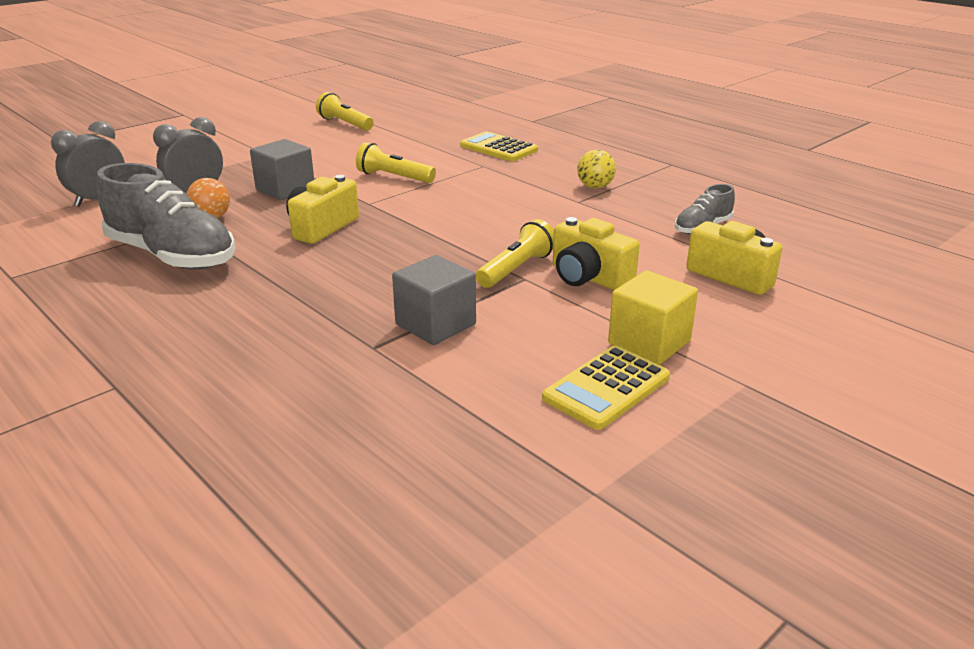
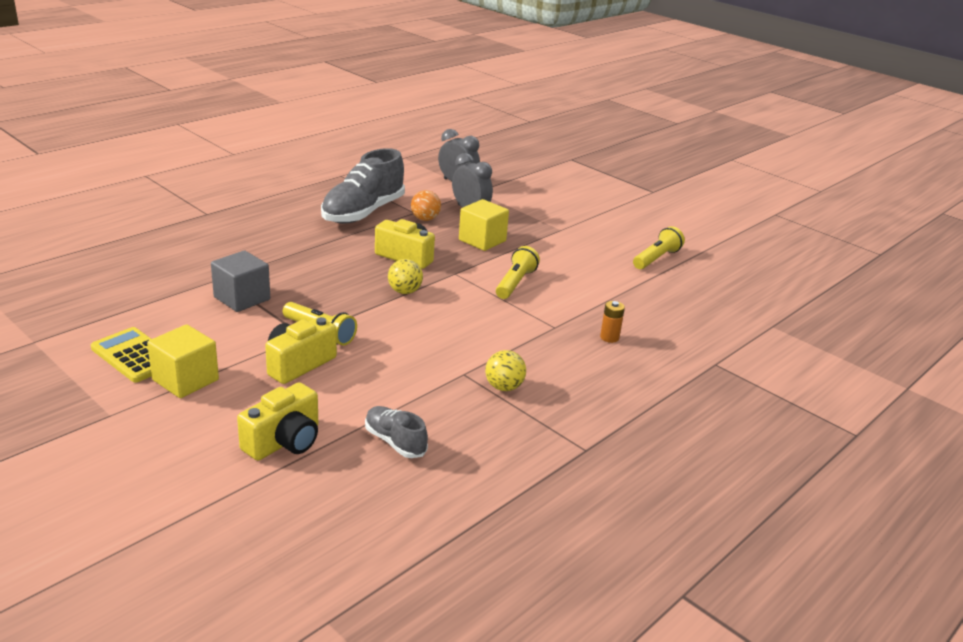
camera: 85 degrees right, 0 degrees up
grey cube [250,139,314,200] -> yellow cube [459,199,509,251]
yellow calculator [460,132,538,161] -> orange battery [600,301,625,343]
none -> yellow ball [388,259,423,294]

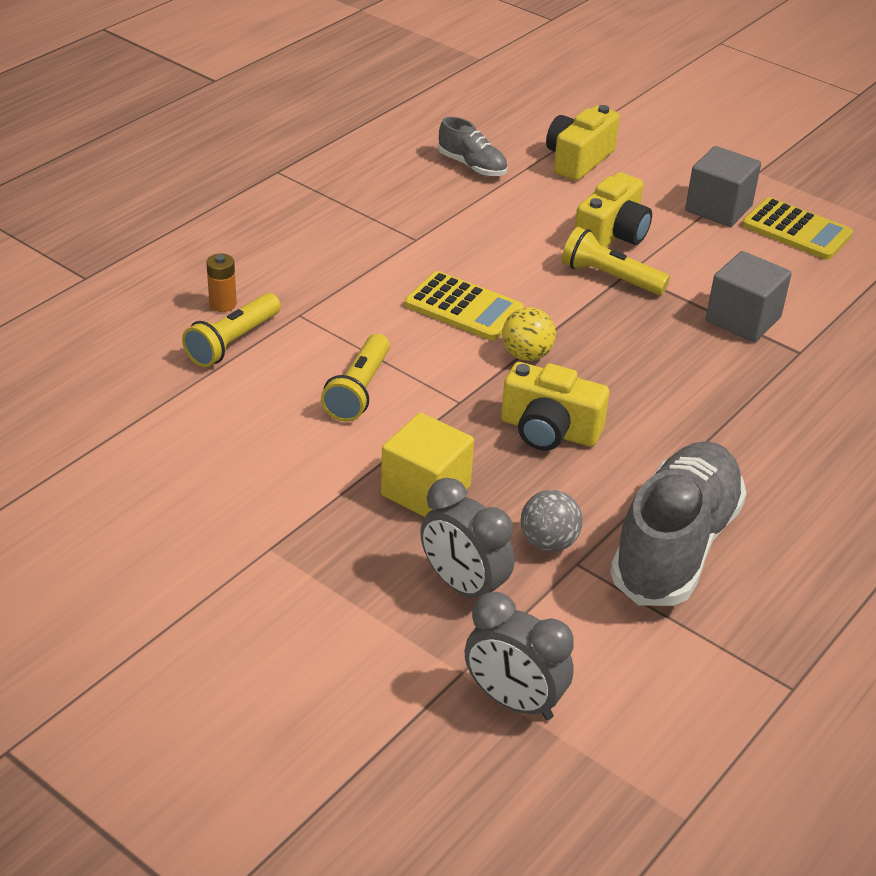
camera: 175 degrees right, 10 degrees up
yellow cube [147,324,219,398] -> grey cube [685,146,761,227]
orange ball [411,190,441,221] -> grey ball [520,490,583,552]
yellow ball [485,350,526,391] -> none
yellow flashlight [633,226,685,269] -> yellow flashlight moved to [182,293,281,367]
none -> yellow calculator [405,271,524,340]

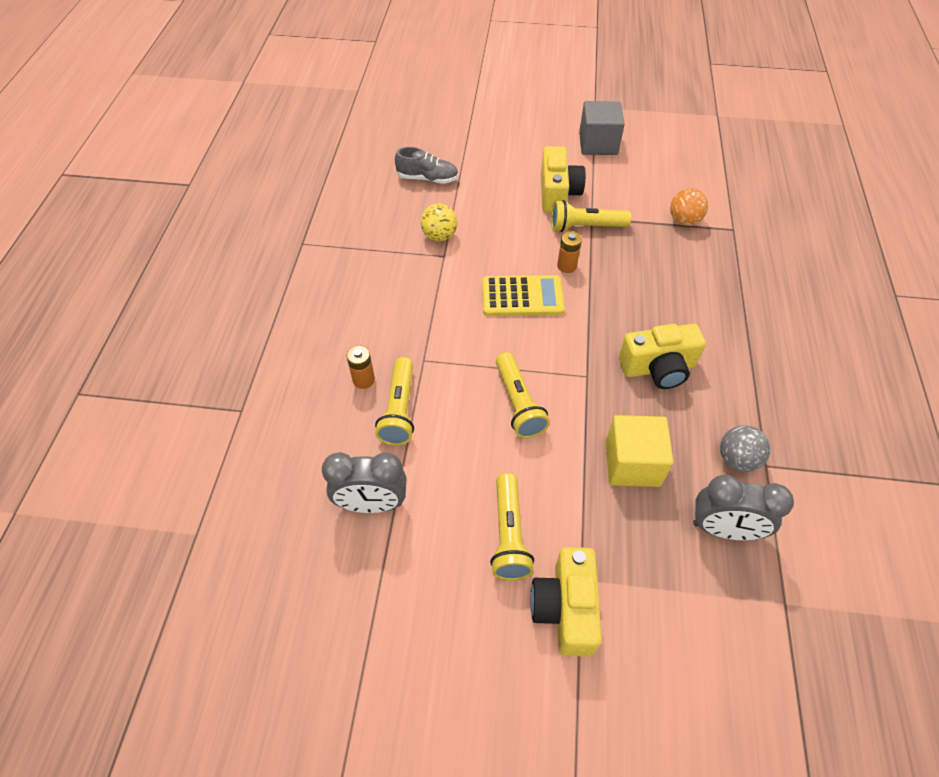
camera: 30 degrees left, 15 degrees up
grey clock [465,592,574,720] -> grey clock moved to [322,452,407,513]
yellow ball [502,307,556,361] -> yellow ball moved to [421,203,457,241]
yellow camera [546,105,620,181] -> yellow camera moved to [530,547,602,656]
grey shoe [610,441,747,606] -> none
grey cube [706,251,792,342] -> orange ball [670,188,708,226]
yellow calculator [742,197,853,260] -> none
none -> yellow flashlight [490,473,534,581]
none -> orange battery [557,231,582,273]

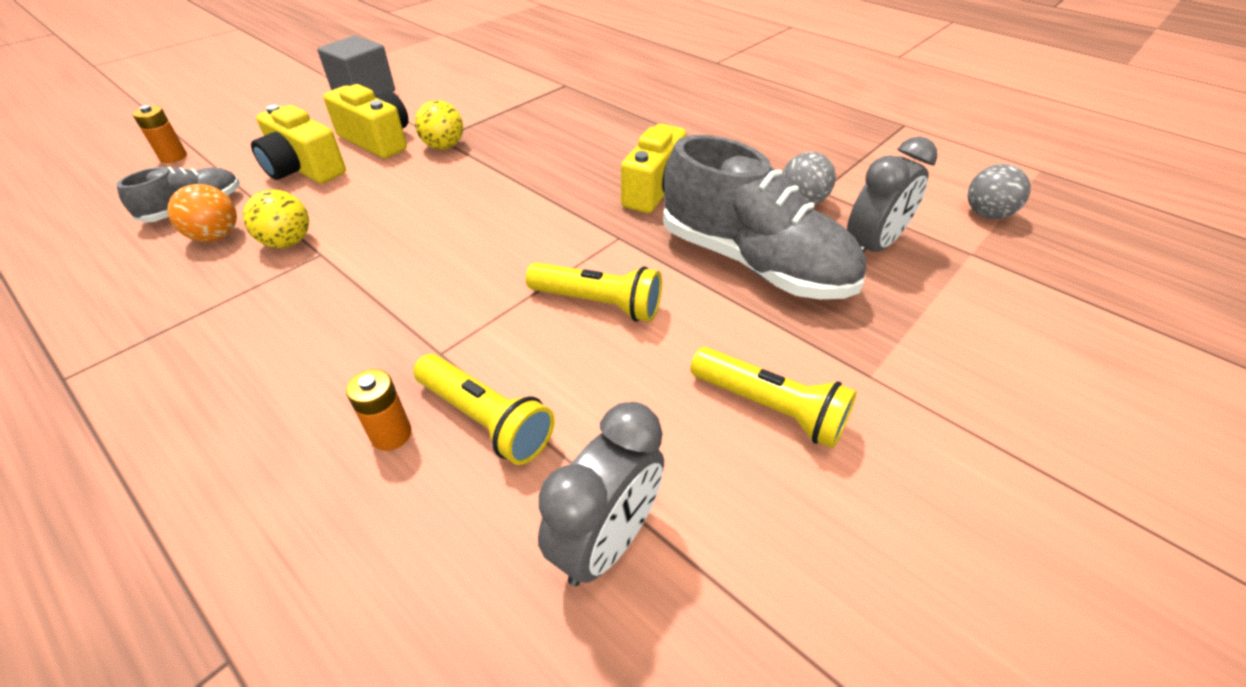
camera: 55 degrees left, 10 degrees down
yellow calculator [482,275,565,316] -> none
yellow camera [530,547,602,656] -> yellow camera moved to [251,105,346,183]
yellow flashlight [551,200,631,232] -> yellow ball [415,100,463,150]
orange battery [557,231,582,273] -> orange battery moved to [132,105,187,163]
yellow cube [605,415,673,487] -> grey shoe [663,135,866,299]
orange ball [670,188,708,226] -> orange ball moved to [167,184,237,242]
none -> grey ball [968,164,1031,219]

